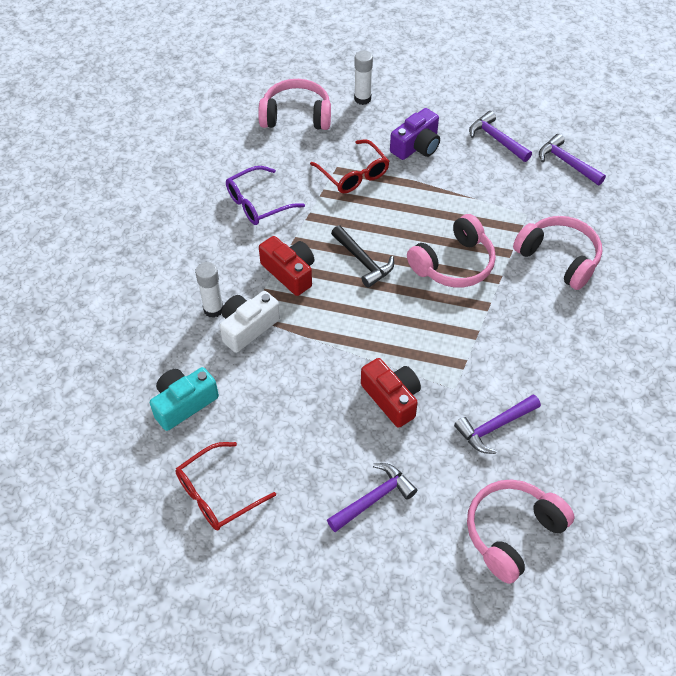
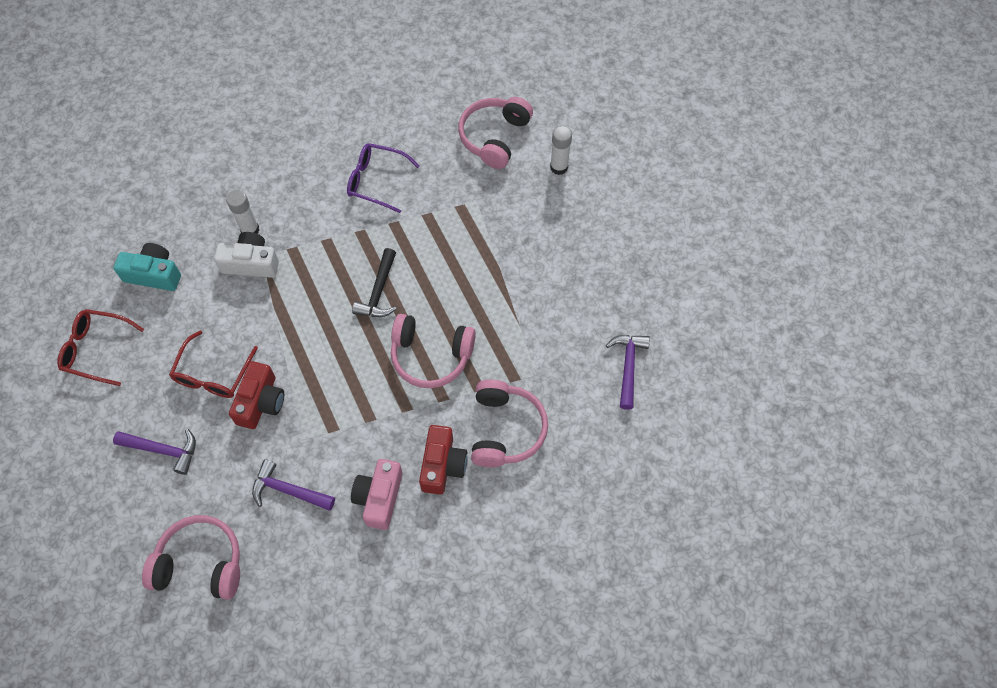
camera: 50 degrees right, 10 degrees up
pink headphones [258,79,331,130] -> pink headphones turned 120 degrees counterclockwise [458,97,533,169]
red camera [259,236,314,296] -> red camera moved to [419,425,468,494]
red glasses [310,140,389,193] -> red glasses moved to [169,331,258,398]
purple camera [390,108,440,160] -> none
purple hammer [469,111,532,162] -> none
none -> pink camera [351,459,403,530]

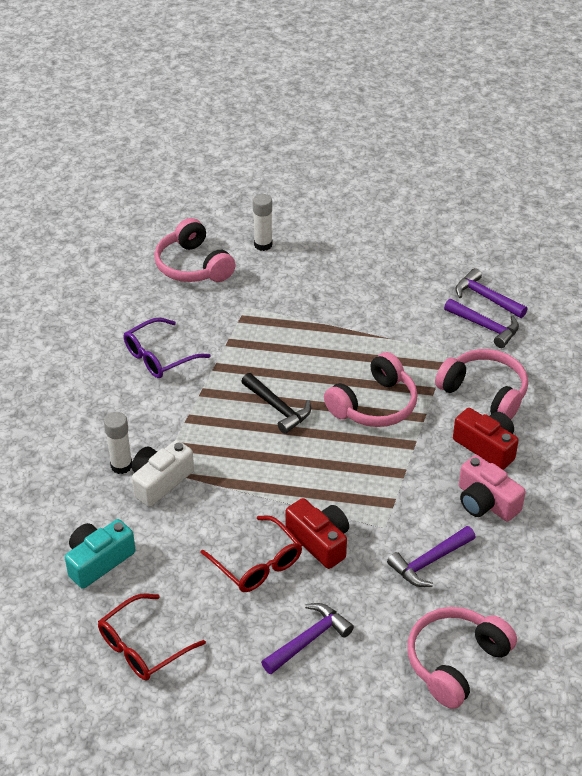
camera: 55 degrees left, 20 degrees down
none -> purple hammer [444,299,519,348]

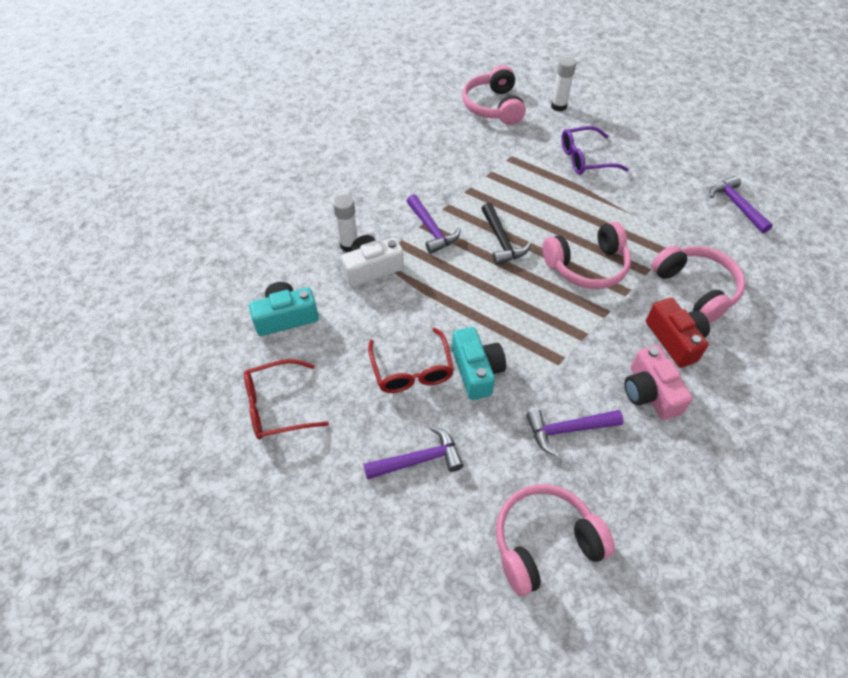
camera: 25 degrees right, 10 degrees up
purple glasses [124,318,211,378] -> purple glasses moved to [561,126,629,175]
red camera [285,498,349,569] -> turquoise camera [452,327,506,400]
purple hammer [444,299,519,348] -> purple hammer moved to [407,194,461,254]

